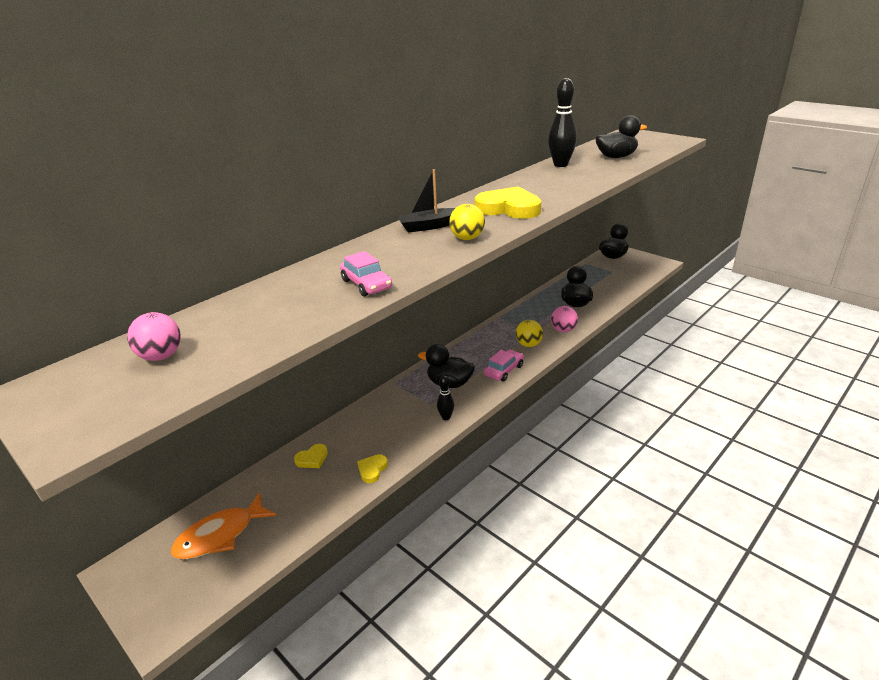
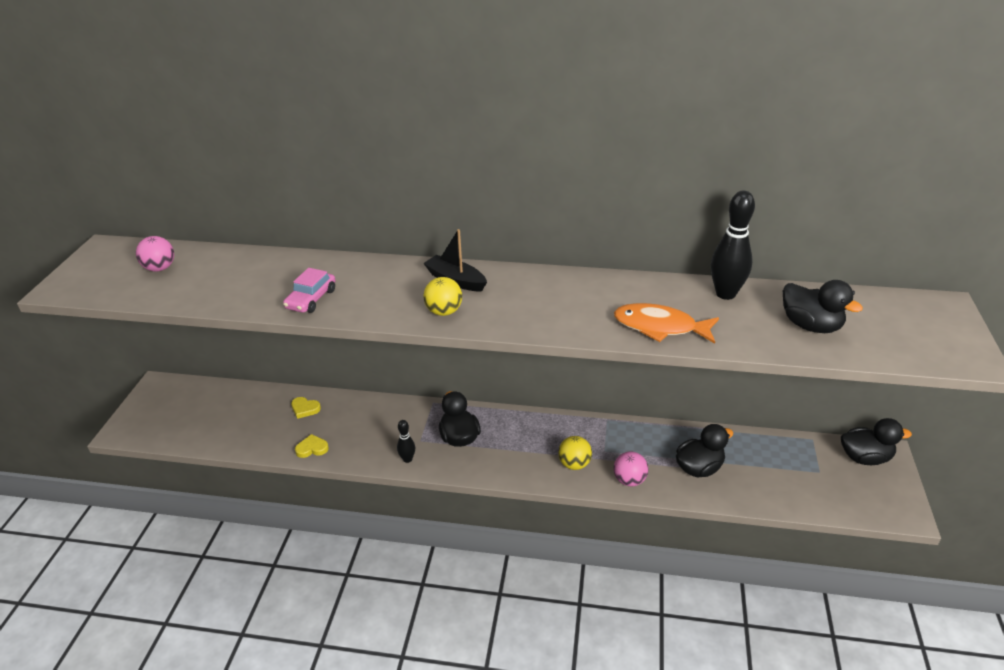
camera: 55 degrees right, 5 degrees up
orange fish [171,492,277,559] -> orange fish moved to [614,303,719,344]
yellow heart [474,186,541,219] -> none
pink car [484,349,524,381] -> none

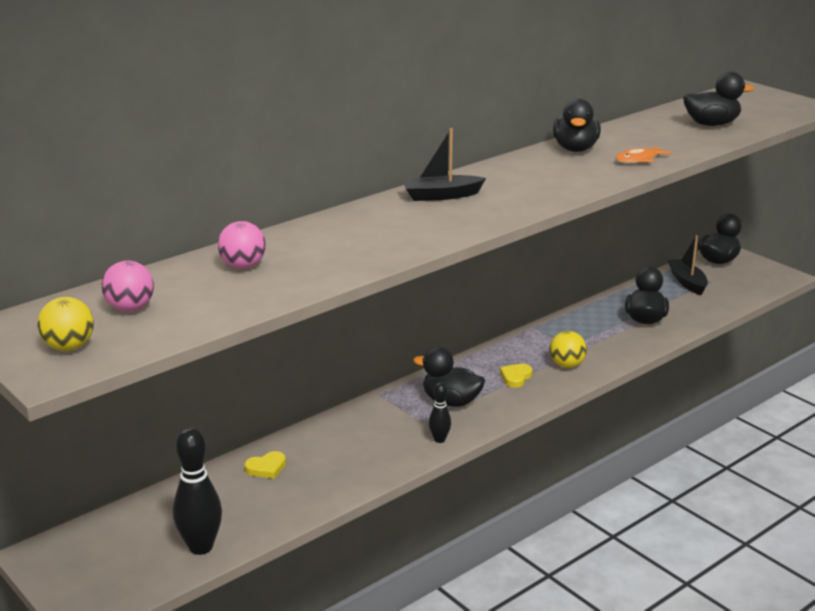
camera: 50 degrees left, 10 degrees down
pink car [283,268,335,313] -> none
yellow heart [295,434,329,458] -> yellow heart moved to [500,364,533,388]
yellow ball [423,277,462,316] -> yellow ball moved to [37,297,94,351]
orange fish [614,303,719,344] -> orange fish [616,146,672,163], size x0.61
pink ball [614,451,649,486] -> pink ball moved to [218,221,266,269]
black bowling pin [711,191,755,300] -> black bowling pin moved to [173,427,222,555]
none -> black duck [553,98,601,152]
none -> black boat [668,235,708,295]

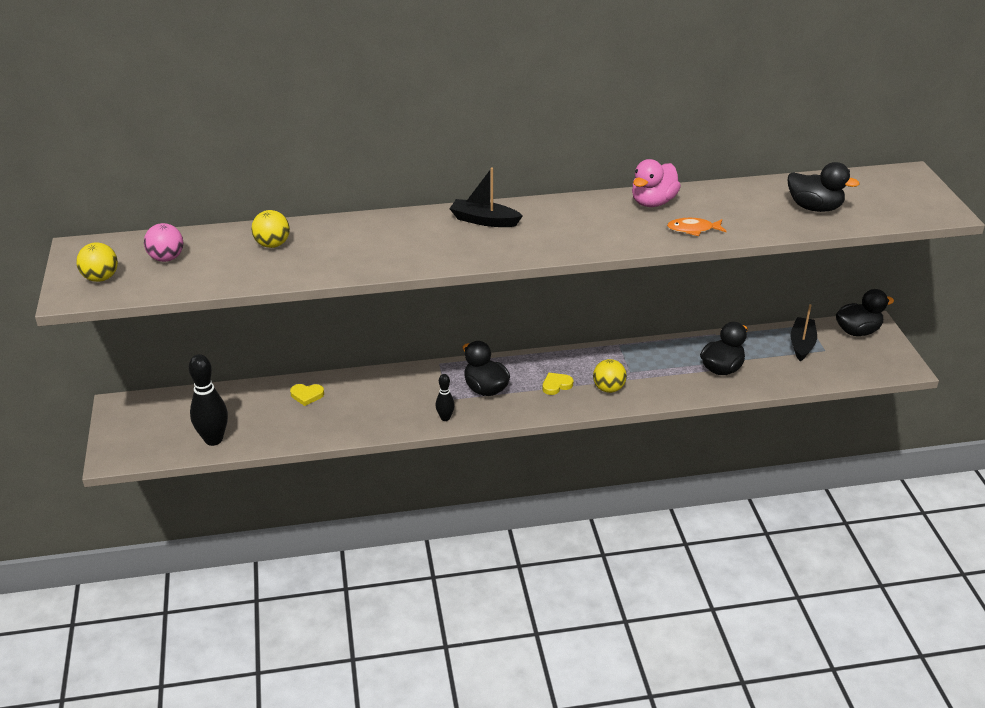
camera: 30 degrees right, 10 degrees up
pink ball [218,221,266,269] -> yellow ball [251,210,290,248]
black duck [553,98,601,152] -> pink duck [632,159,681,207]

